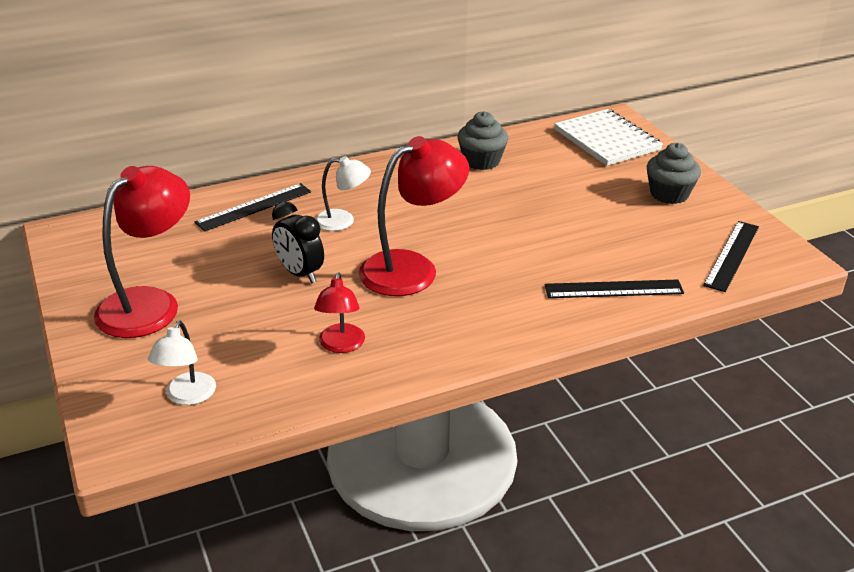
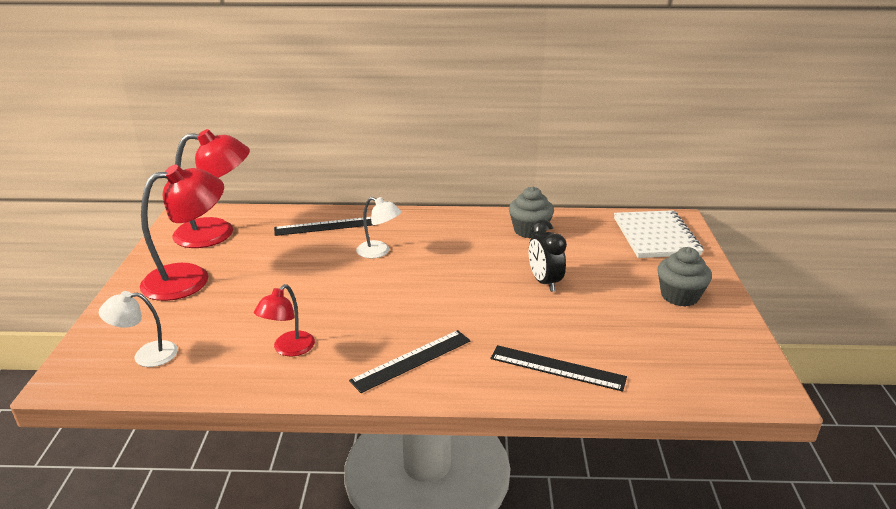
camera: 25 degrees right, 5 degrees down
white lamp [148,321,216,405] -> white lamp turned 45 degrees clockwise [99,291,178,367]
black clock [272,201,324,283] -> black clock moved to [529,219,567,292]
red lamp [359,136,469,296] -> red lamp moved to [172,129,250,248]
black ruler [703,221,759,292] -> black ruler moved to [349,330,471,393]

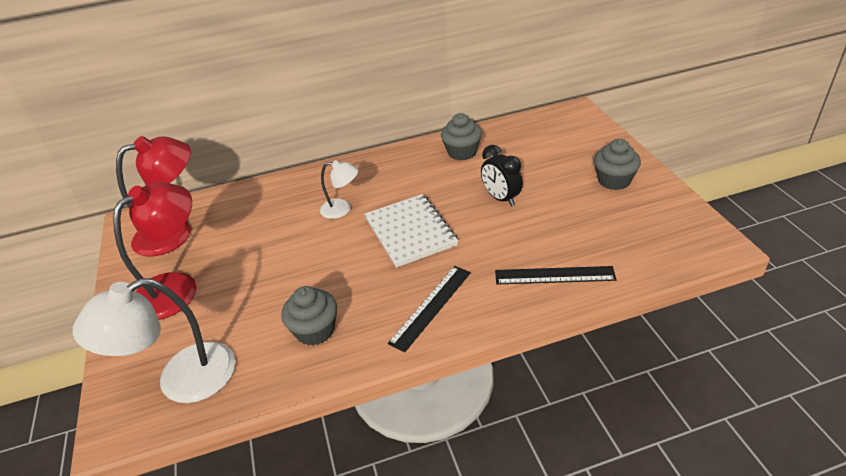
camera: 15 degrees left, 10 degrees up
white lamp [99,291,178,367] -> white lamp [73,278,235,403], size x1.84
red lamp [254,284,315,356] -> grey cupcake [281,286,337,346]
black ruler [274,217,372,236] -> none
white notebook [614,210,704,258] -> white notebook moved to [364,194,458,268]

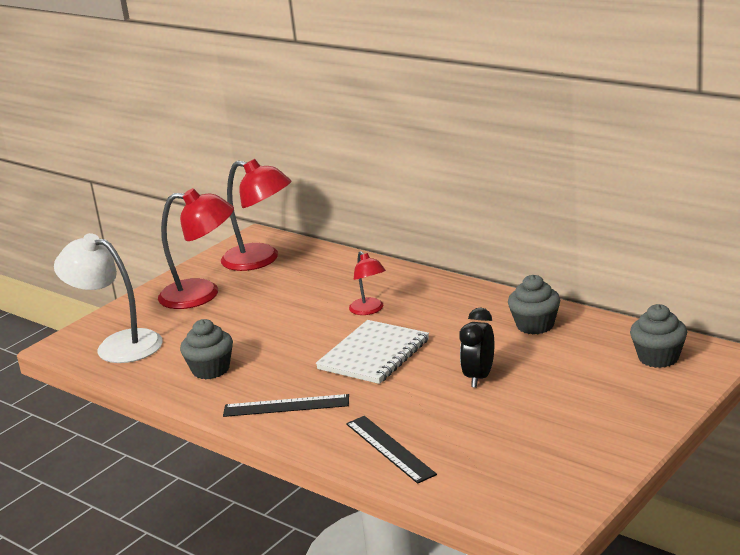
camera: 55 degrees right, 15 degrees down
white lamp [320,160,358,219] -> red lamp [349,251,386,315]
grey cupcake [594,139,641,190] -> grey cupcake moved to [630,304,687,368]

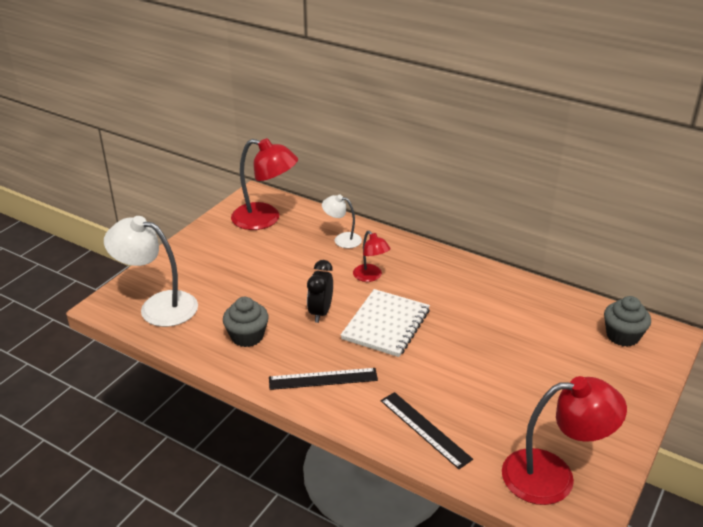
camera: 10 degrees left, 10 degrees up
red lamp [158,188,234,309] -> red lamp moved to [502,376,627,505]
black clock [459,308,494,388] -> black clock moved to [307,260,333,323]
grey cupcake [508,275,560,334] -> none
none -> white lamp [322,194,362,248]

